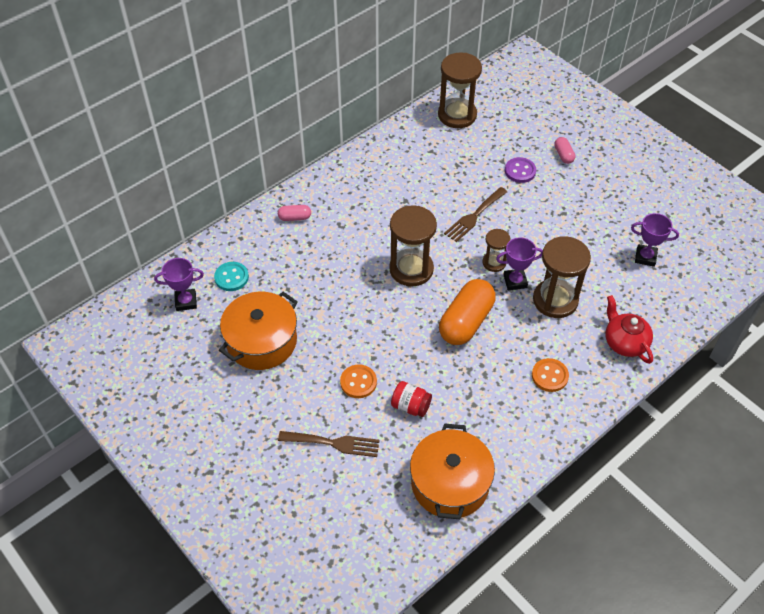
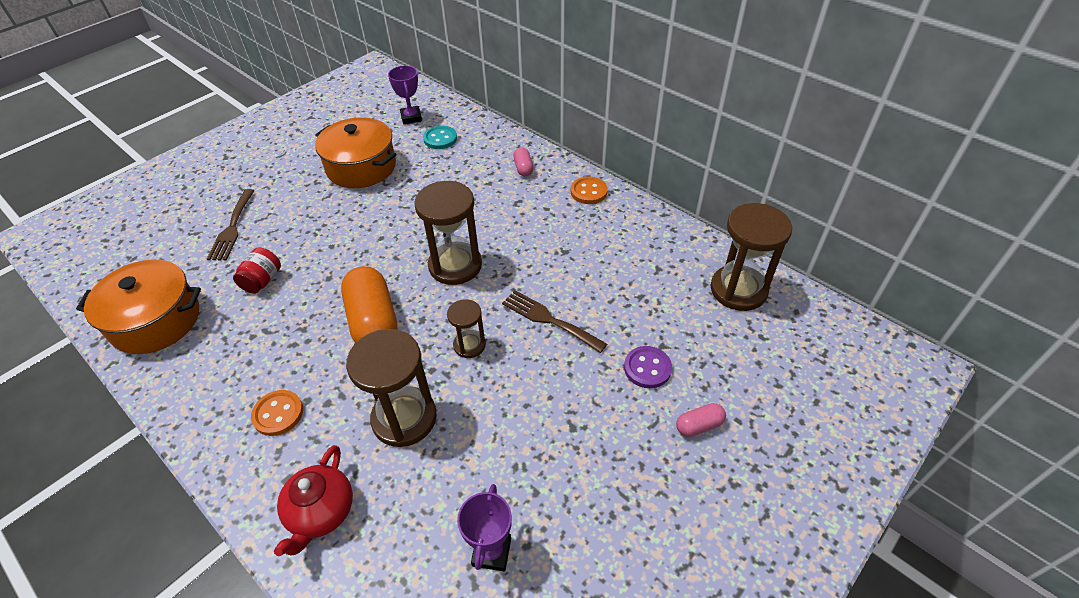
camera: 85 degrees right, 5 degrees down
orange button [340,364,377,398] -> orange button moved to [571,176,608,204]
orange capsule [439,279,496,345] -> orange capsule turned 45 degrees clockwise [341,266,398,343]
purple trophy [496,237,543,290] -> none
red teapot [605,295,653,364] -> red teapot turned 135 degrees clockwise [274,445,353,556]

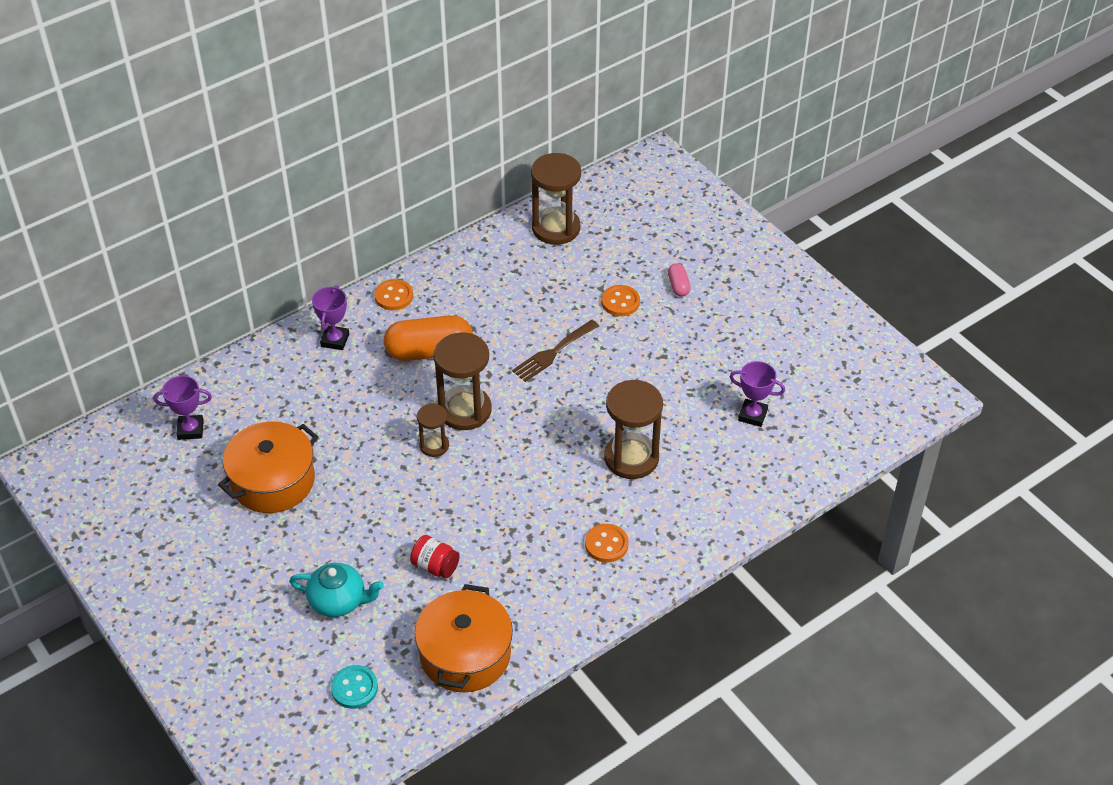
camera: 80 degrees left, 0 degrees up
brown fork [207,189,255,260] -> turquoise teapot [289,563,384,617]
red teapot [274,445,353,556] -> none
orange capsule [341,266,398,343] -> orange capsule moved to [384,315,473,361]
turquoise button [423,126,457,149] -> turquoise button moved to [331,665,378,709]
brown hourglass [447,299,486,358] -> brown hourglass moved to [417,404,449,457]
pink capsule [513,147,534,177] -> purple trophy [312,286,349,350]
purple button [624,346,672,388] -> orange button [601,285,640,316]

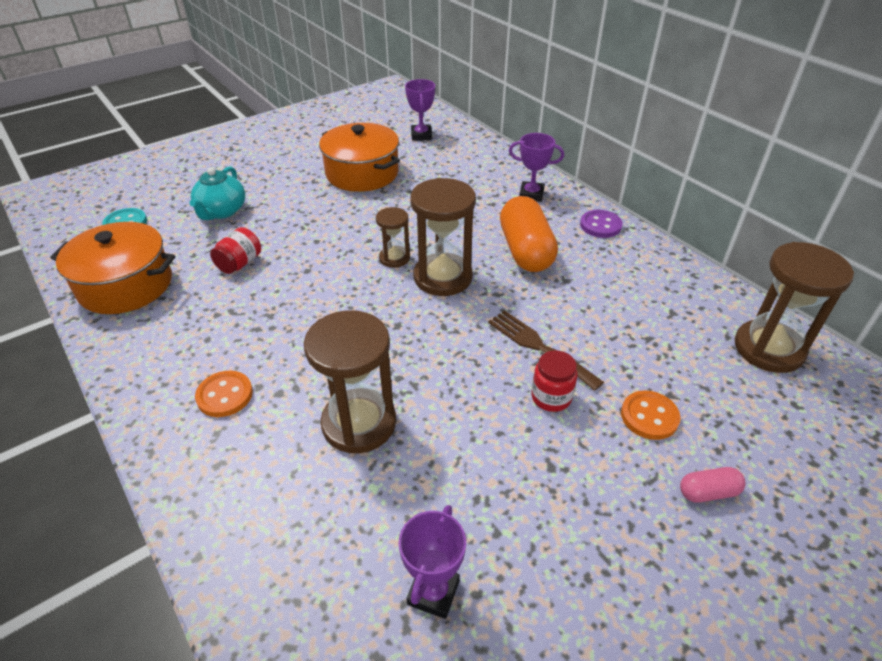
camera: 90 degrees right, 5 degrees down
orange button [374,279,413,310] -> purple button [580,210,623,238]
none -> red jar [531,350,577,412]

